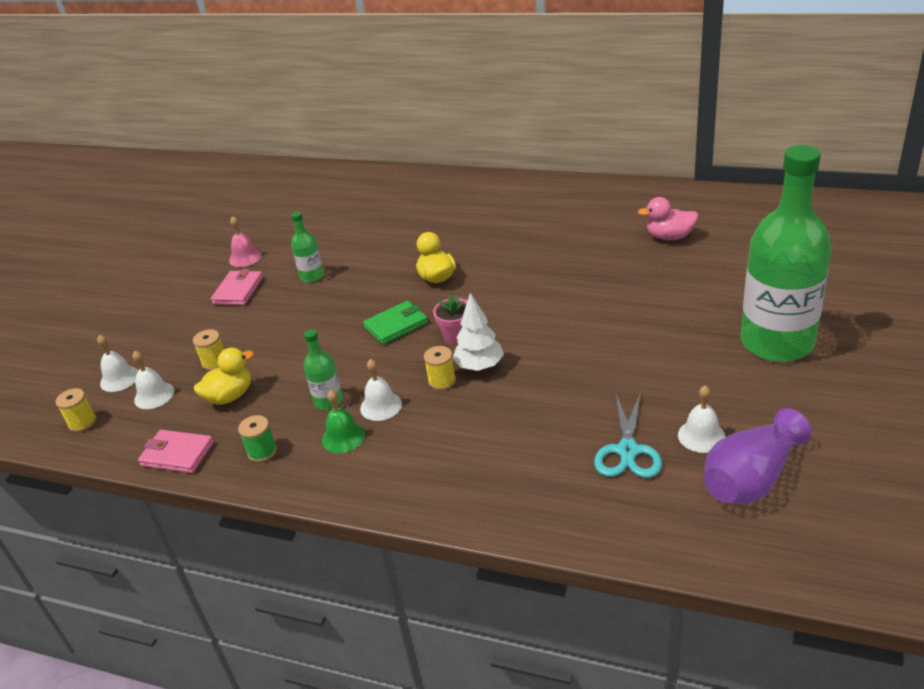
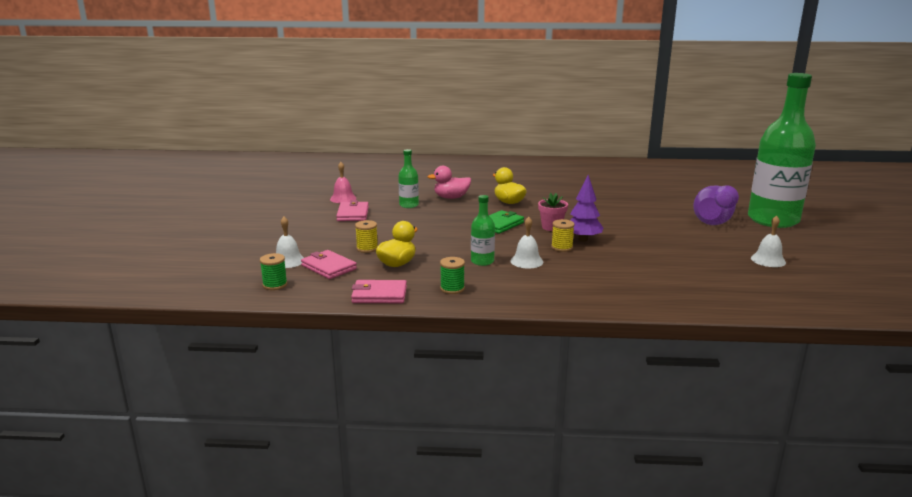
camera: 20 degrees left, 15 degrees down
yellow spool [56,388,97,432] -> green spool [260,253,287,290]
white bell [132,351,174,409] -> pink wallet [301,250,357,279]
green bell [322,390,365,453] -> none
white tree [452,293,504,371] -> purple tree [570,175,603,242]
turquoise scissors [594,392,662,478] -> none
pink duck [638,197,698,240] -> pink duck moved to [428,166,471,199]
purple vase [704,408,812,504] -> purple vase moved to [693,185,739,225]

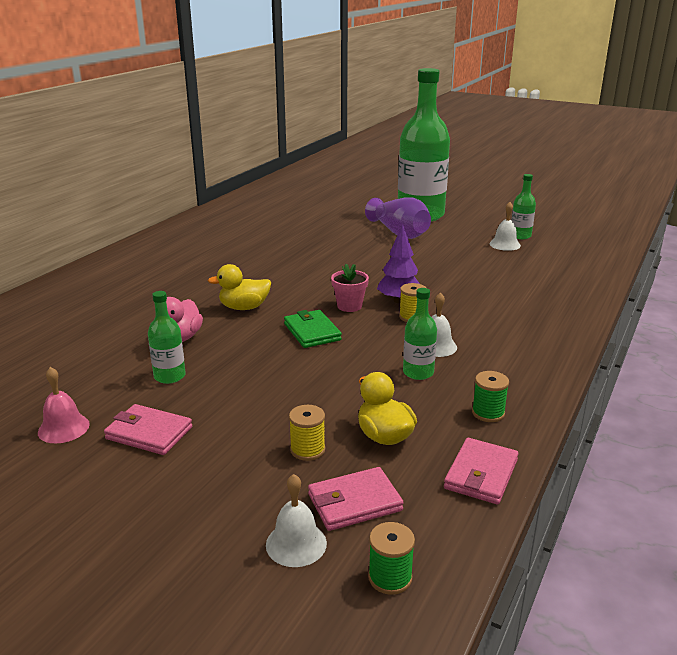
camera: 65 degrees left, 5 degrees up
none -> green bottle [512,174,536,239]

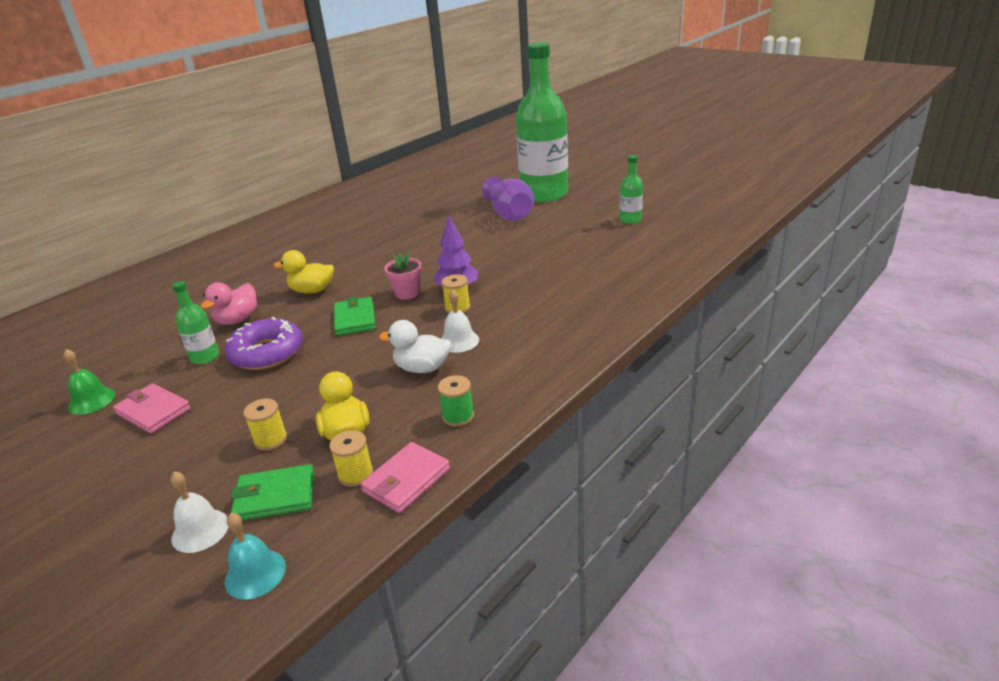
camera: 15 degrees right, 5 degrees up
pink bell [38,367,90,443] -> green bell [64,349,115,415]
pink wallet [308,467,404,531] -> green wallet [231,464,315,521]
green spool [368,522,415,595] -> turquoise bell [225,513,286,599]
green bottle [403,288,437,380] -> white duck [379,320,451,373]
white bell [489,202,521,251] -> none
none -> purple donut [225,317,303,370]
none -> yellow spool [329,430,373,487]

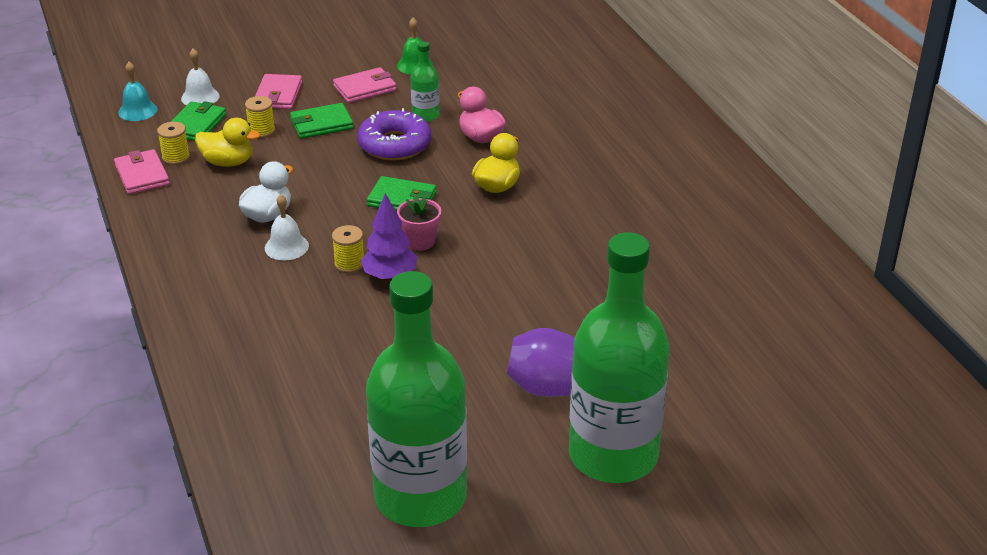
camera: 115 degrees right, 5 degrees up
green spool [438,375,474,427] -> none
green bottle [619,155,643,224] -> green bottle [366,271,467,527], size x2.40
none -> pink wallet [255,74,302,109]
none -> green wallet [290,103,353,139]

